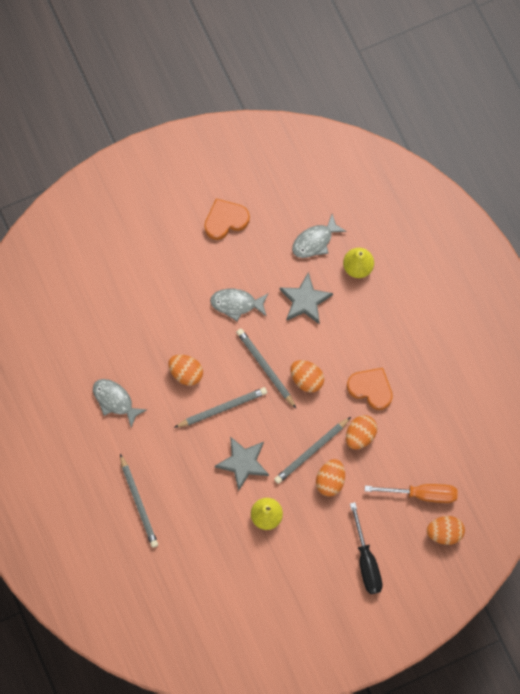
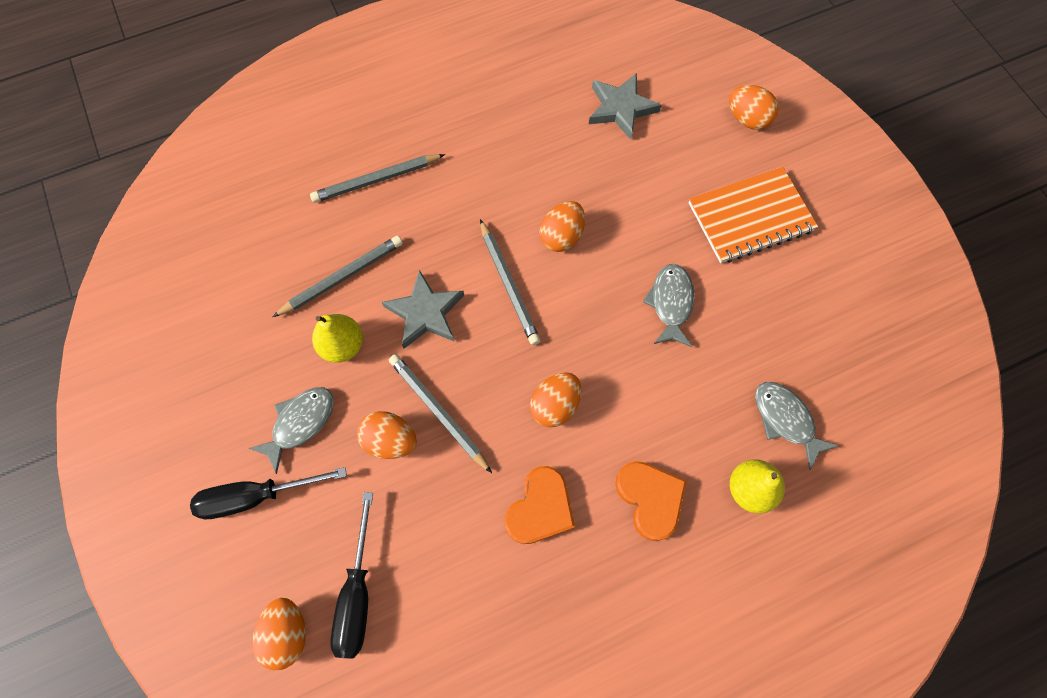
camera: 90 degrees right, 5 degrees down
grey fish [93,379,146,428] -> grey fish moved to [249,387,334,474]
orange heart [204,198,250,240] -> orange heart moved to [615,461,687,541]
grey pencil [236,329,296,408] -> grey pencil moved to [273,236,403,317]
grey star [280,272,333,324] -> grey star moved to [589,73,661,140]
orange egg [346,415,377,449] -> orange egg moved to [729,85,779,130]
orange screwdriver [365,484,458,503] -> black screwdriver [330,492,373,659]
none -> orange notebook [689,167,818,263]

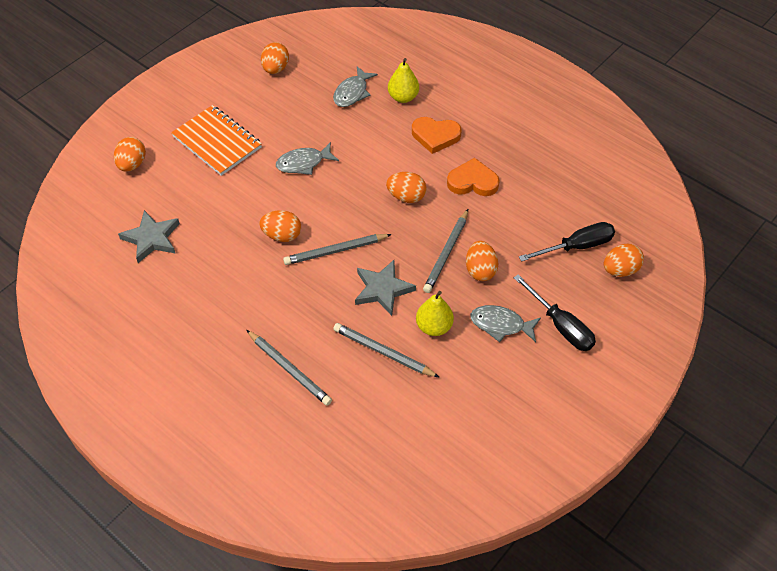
camera: 115 degrees left, 15 degrees down
grey pencil [480,219,540,345] -> grey pencil turned 150 degrees counterclockwise [283,234,392,265]
orange heart [615,461,687,541] -> orange heart turned 120 degrees counterclockwise [412,117,461,154]
none -> orange egg [261,42,289,74]

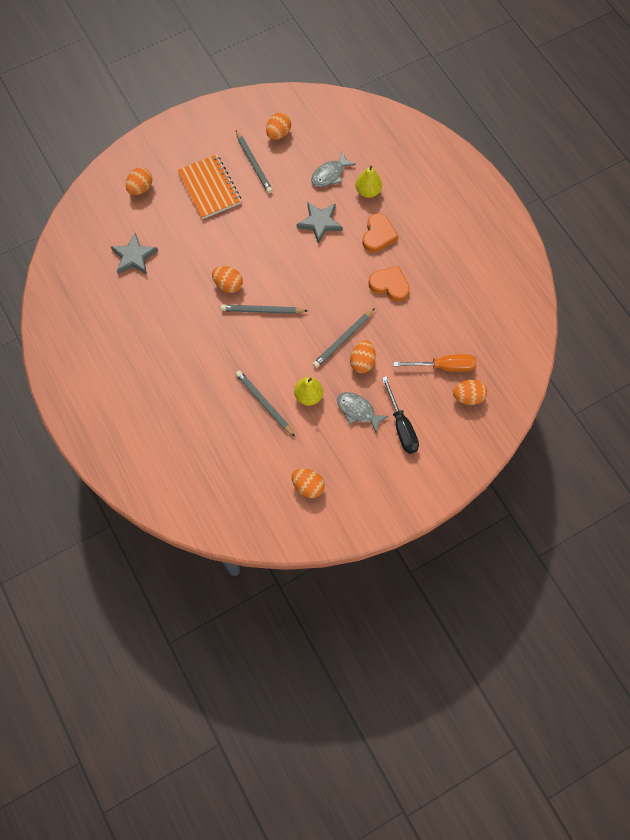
camera: 20 degrees right, 15 degrees up
grey pencil [246,330,332,406] -> grey pencil moved to [236,130,273,193]
grey fish [276,142,339,175] -> none
grey star [355,260,416,316] -> grey star moved to [297,202,343,244]
orange egg [386,172,426,203] -> orange egg moved to [292,468,325,498]
orange heart [412,117,461,154] -> orange heart turned 105 degrees counterclockwise [363,213,398,252]
black screwdriver [519,222,615,262] -> orange screwdriver [394,354,477,372]

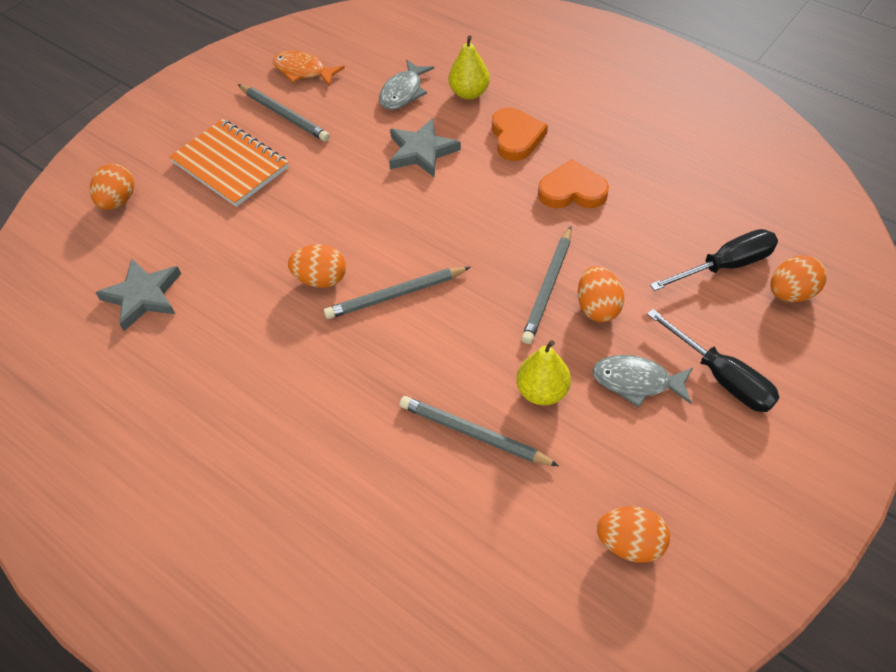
camera: 20 degrees left, 15 degrees down
orange egg [266,112,291,140] -> orange fish [273,51,345,87]
orange screwdriver [394,354,477,372] -> black screwdriver [650,229,778,291]

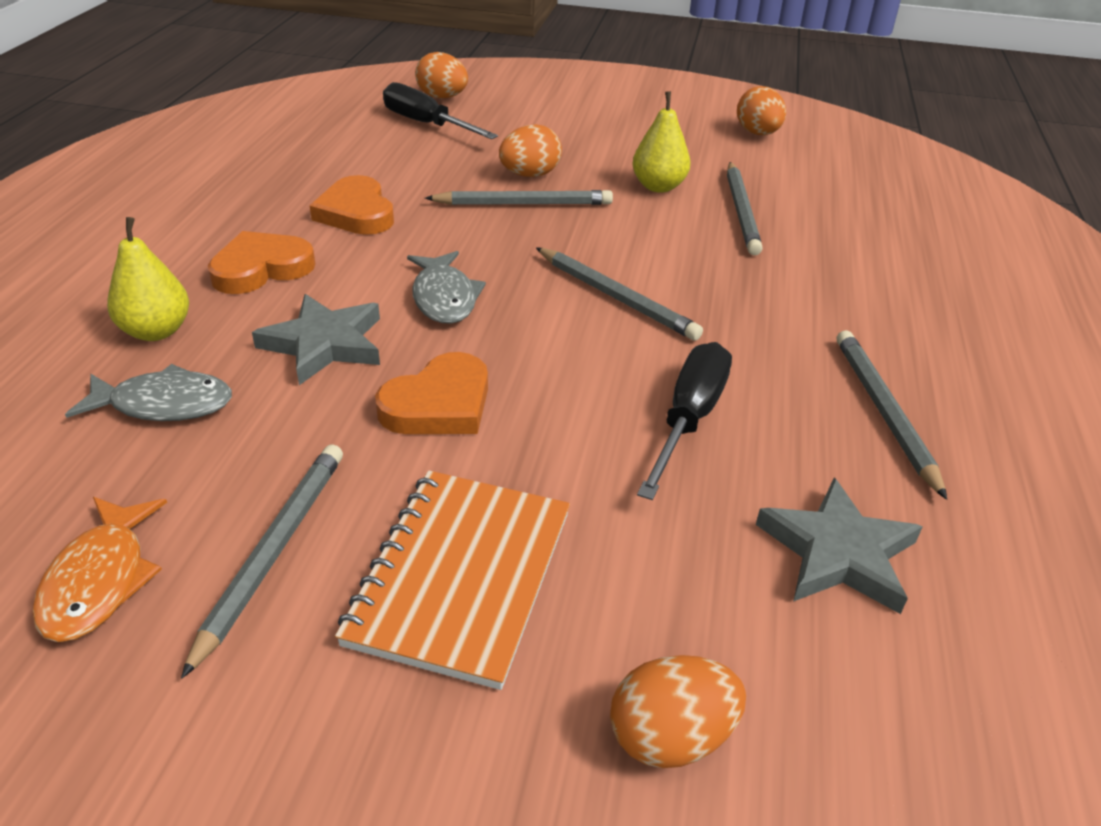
camera: 120 degrees left, 15 degrees down
orange egg [288,244,346,288] -> none
grey fish [592,355,693,407] -> grey fish moved to [407,251,486,324]
black screwdriver [647,309,779,412] -> black screwdriver moved to [637,342,732,500]
none -> orange heart [375,352,488,434]
none -> grey pencil [837,330,947,500]

